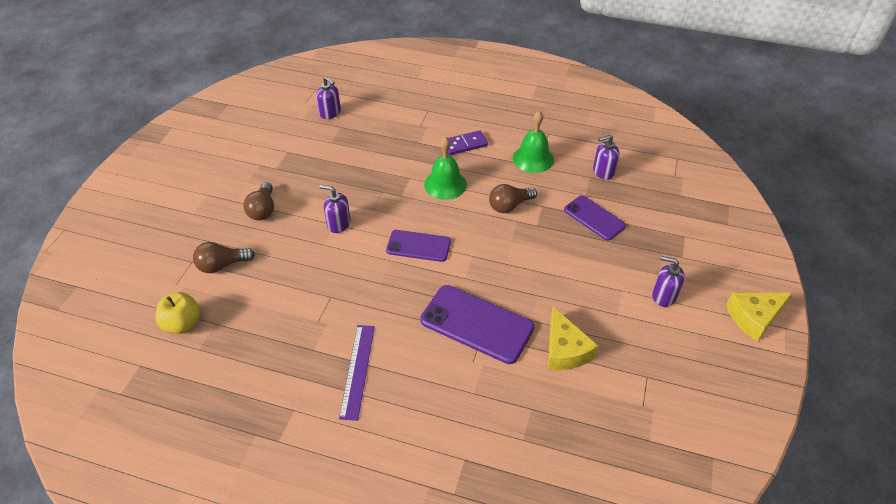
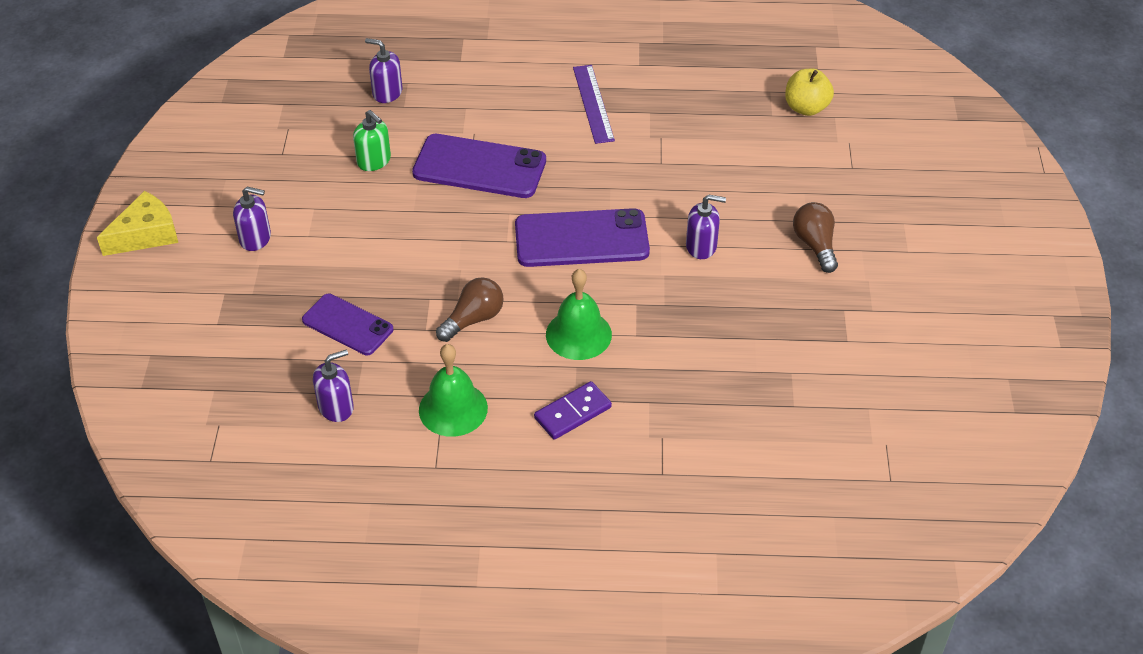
camera: 165 degrees right, 0 degrees up
brown light bulb [193,242,255,273] -> none
purple soap dispenser [316,76,341,119] -> purple soap dispenser moved to [365,38,402,103]
purple phone [386,230,451,262] -> purple phone [515,208,650,267], size x1.58
yellow cheese [548,307,598,371] -> green soap dispenser [353,110,391,171]

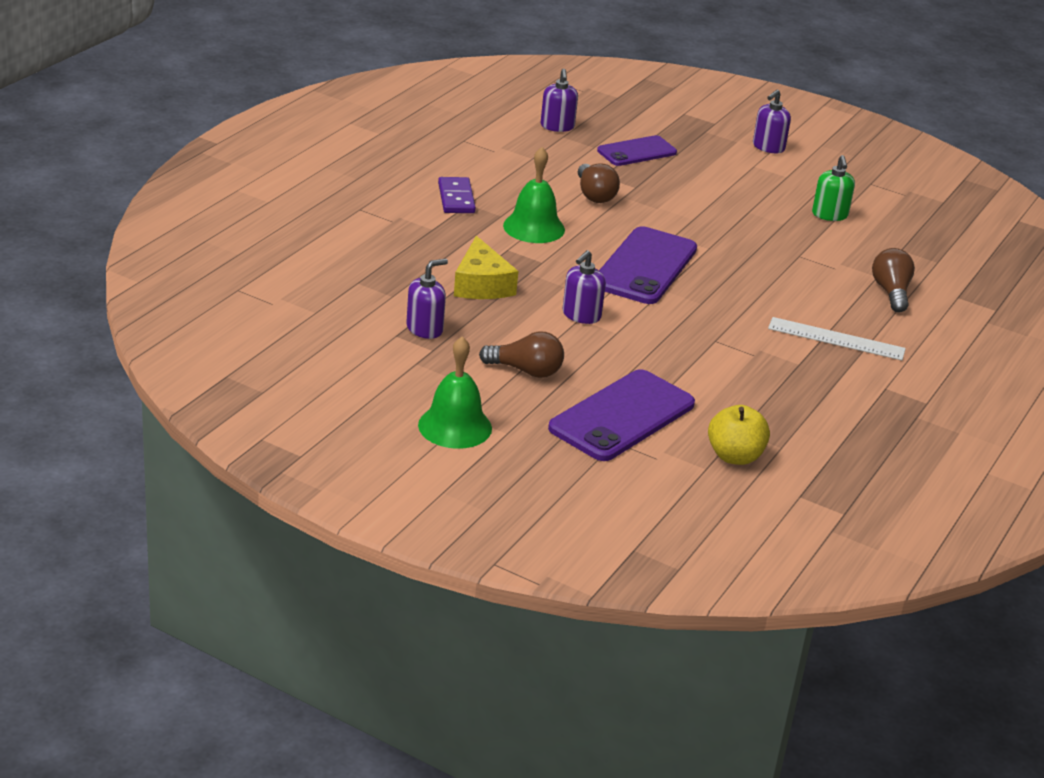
camera: 115 degrees right, 15 degrees down
yellow cheese [97,191,178,256] -> yellow cheese moved to [454,236,518,299]
green soap dispenser [353,110,391,171] -> green soap dispenser turned 75 degrees counterclockwise [812,155,855,221]
purple soap dispenser [365,38,402,103] -> purple soap dispenser moved to [406,259,448,339]
purple phone [412,134,546,198] -> purple phone moved to [548,369,695,461]
green bell [419,344,488,437] -> green bell moved to [418,336,492,449]
purple ruler [573,65,615,144] -> white ruler [768,317,906,360]
none -> brown light bulb [872,248,915,312]

